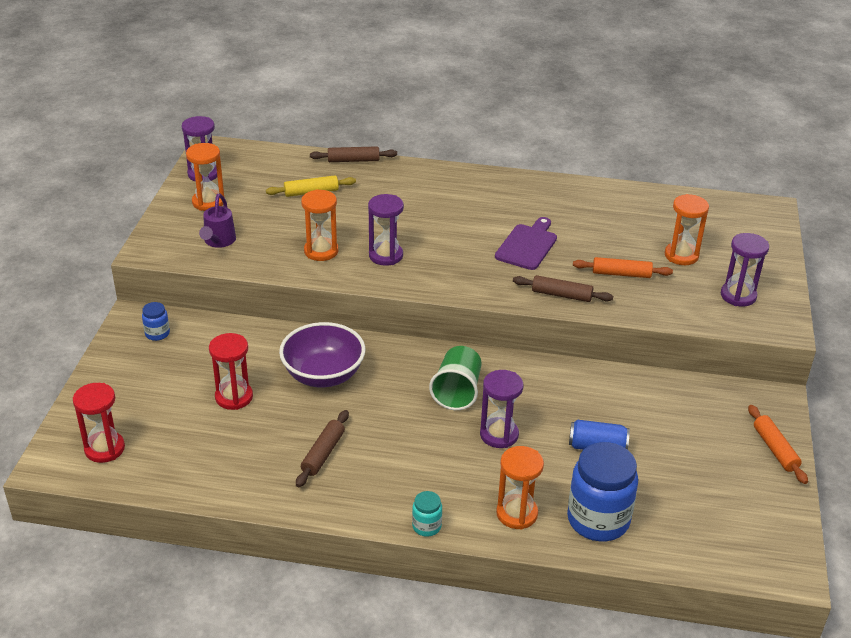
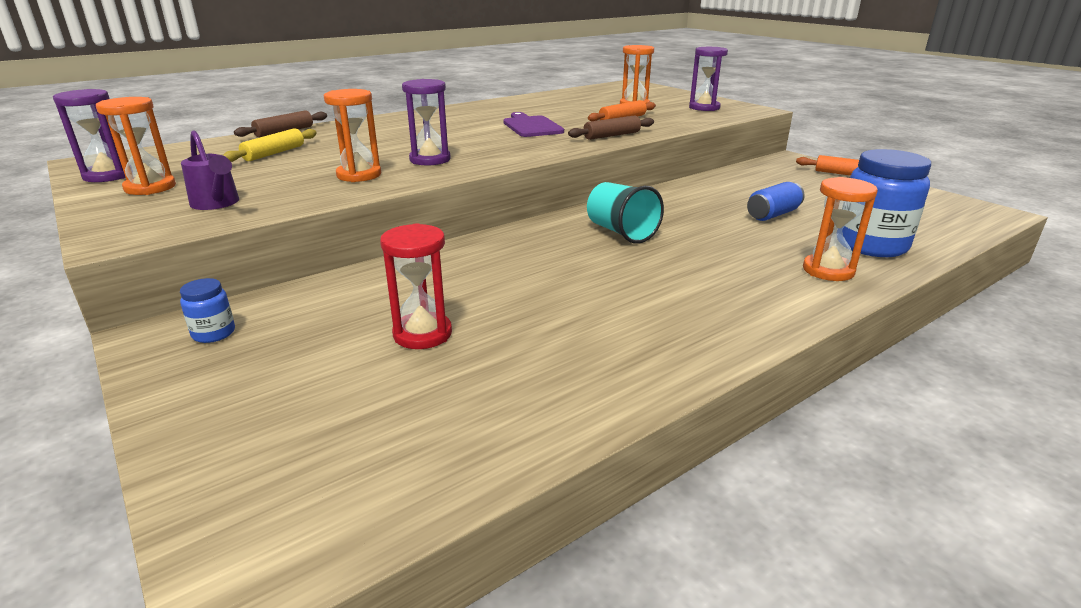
camera: 45 degrees left, 10 degrees down
red hourglass [73,383,125,463] -> none
purple bowl [279,322,365,387] -> none
brown rolling pin [296,410,349,487] -> none
turquoise jar [412,491,442,537] -> none
green cup [429,346,482,410] -> turquoise cup [587,182,664,244]
purple hourglass [480,370,523,448] -> none

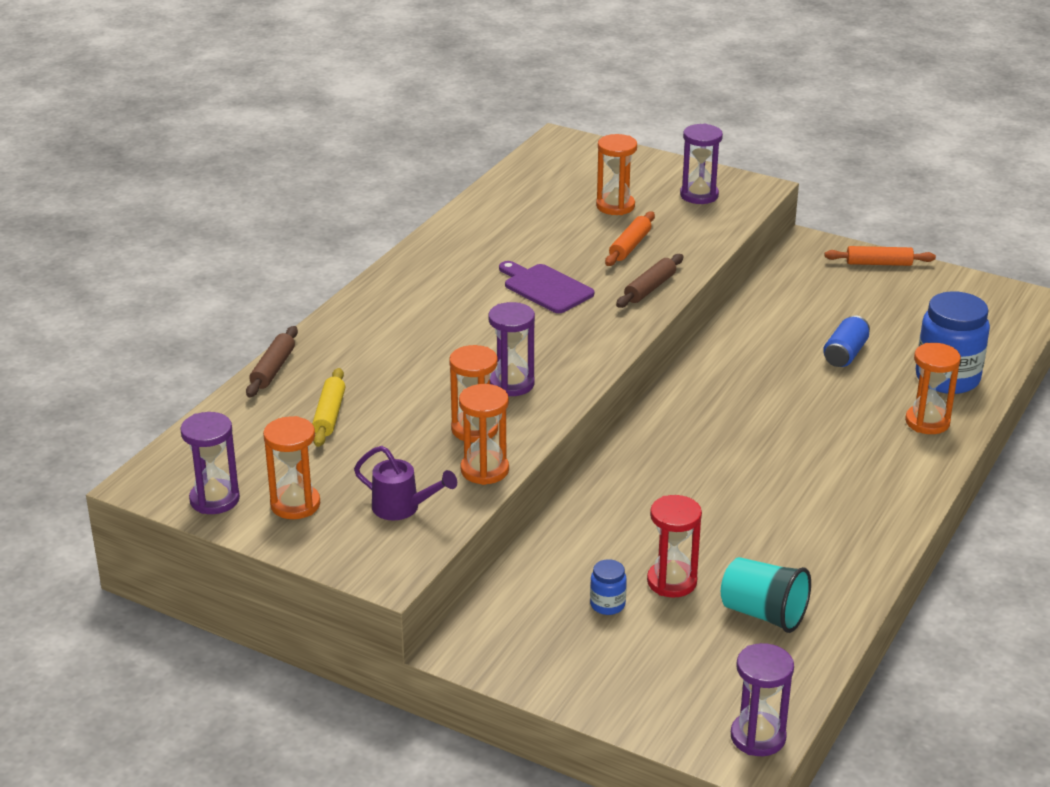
camera: 25 degrees left, 5 degrees up
blue jar [180,278,235,343] -> blue jar moved to [590,559,627,615]
turquoise cup [587,182,664,244] -> turquoise cup moved to [721,557,811,633]
none -> orange hourglass [459,384,509,485]
none -> purple hourglass [731,643,794,756]

